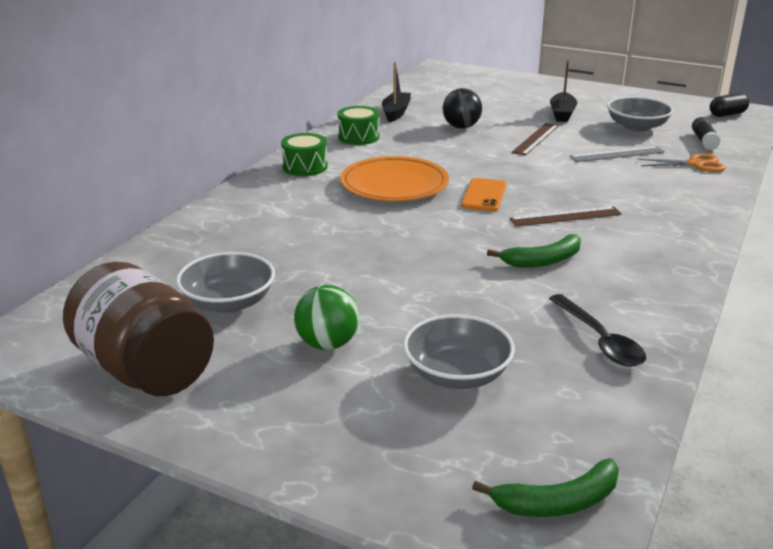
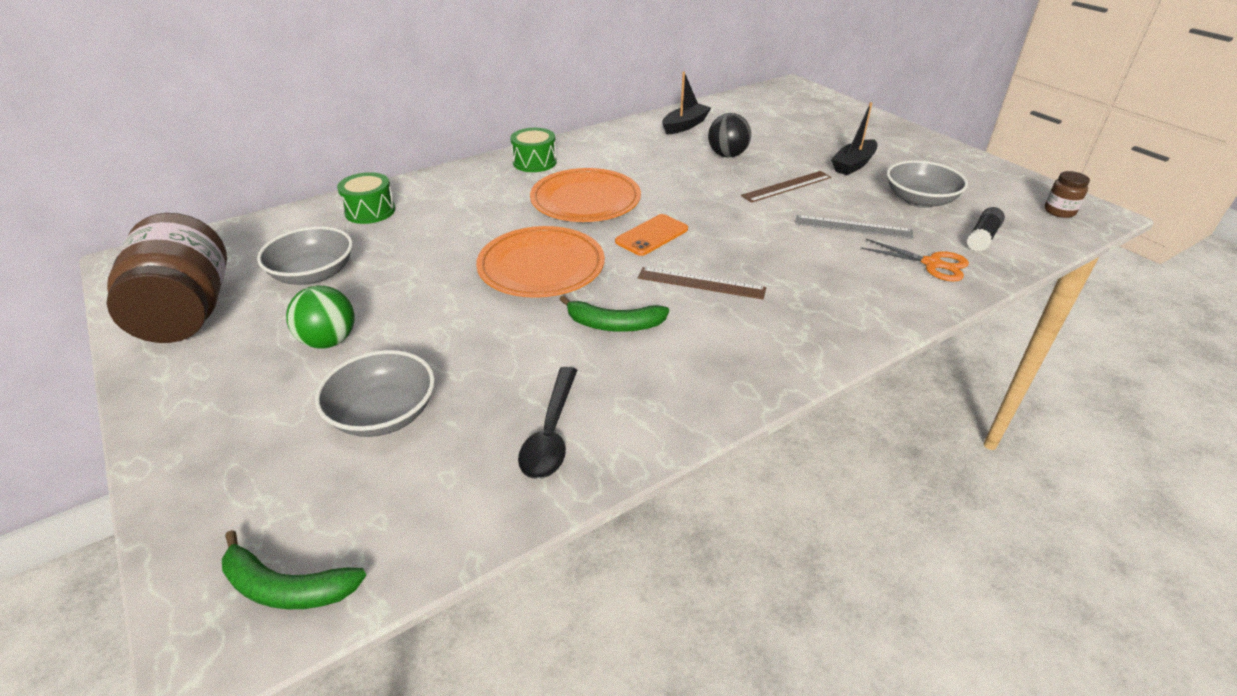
camera: 30 degrees right, 10 degrees up
green drum [338,106,379,145] -> green drum moved to [337,172,395,224]
black capsule [710,93,749,117] -> brown jar [1044,171,1090,218]
none -> orange plate [476,226,605,298]

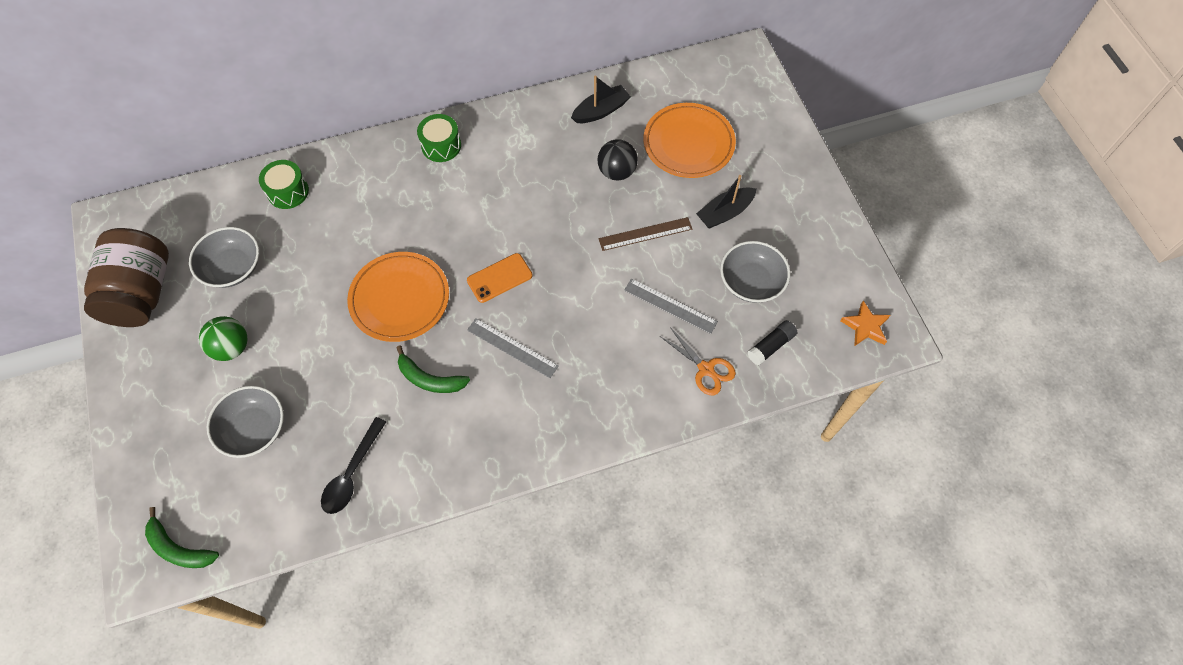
camera: 15 degrees right, 25 degrees up
orange plate [530,168,641,222] -> orange plate moved to [643,103,736,178]
brown ruler [638,267,766,299] -> grey ruler [467,318,559,378]
brown jar [1044,171,1090,218] -> orange star [840,301,890,346]

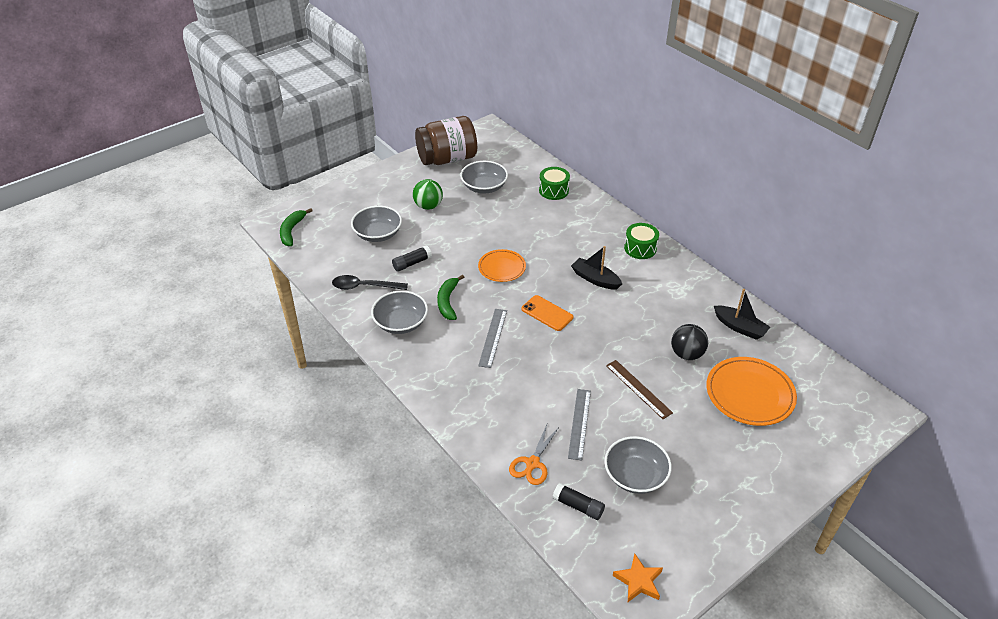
camera: 70 degrees right, 20 degrees down
orange plate [347,252,449,342] -> orange plate [478,249,526,282], size x0.63
black boat [696,175,757,229] -> black boat moved to [571,246,622,290]
none -> grey bowl [371,291,428,334]
none -> black glue stick [392,245,432,272]

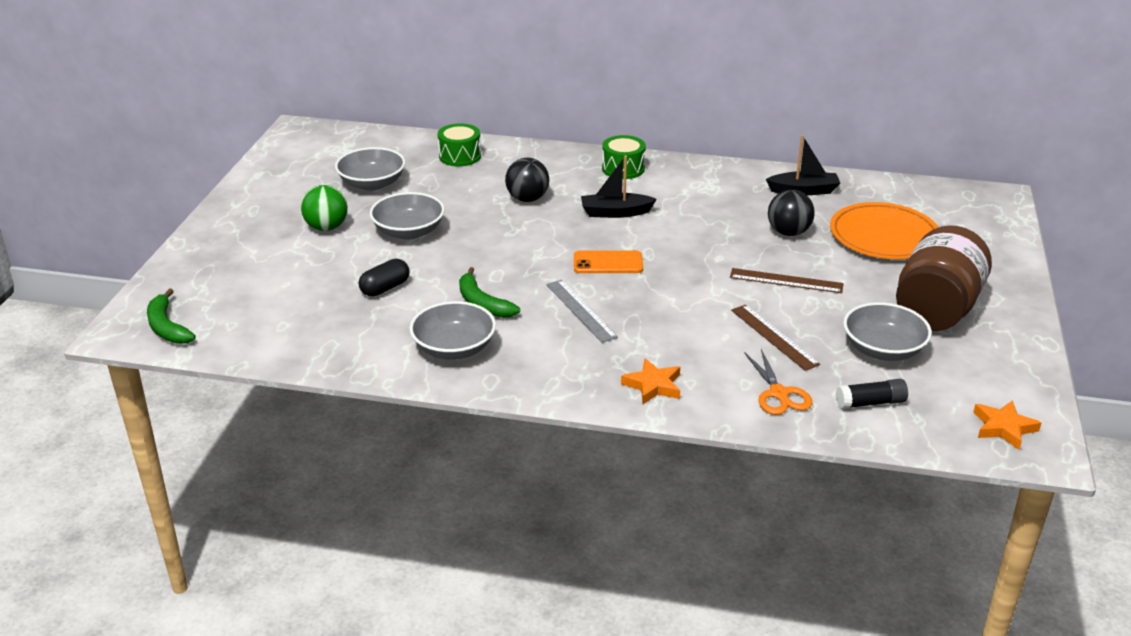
camera: 40 degrees left, 10 degrees down
black spoon [332,275,408,290] -> none
grey bowl [351,206,402,242] -> grey bowl moved to [370,192,445,240]
black glue stick [392,245,432,272] -> black capsule [359,259,410,296]
brown jar [415,116,477,165] -> brown jar moved to [896,225,992,331]
orange plate [478,249,526,282] -> none
grey ruler [568,389,591,461] -> brown ruler [731,305,820,371]
none -> black ball [505,158,549,202]
none -> orange star [621,358,680,404]

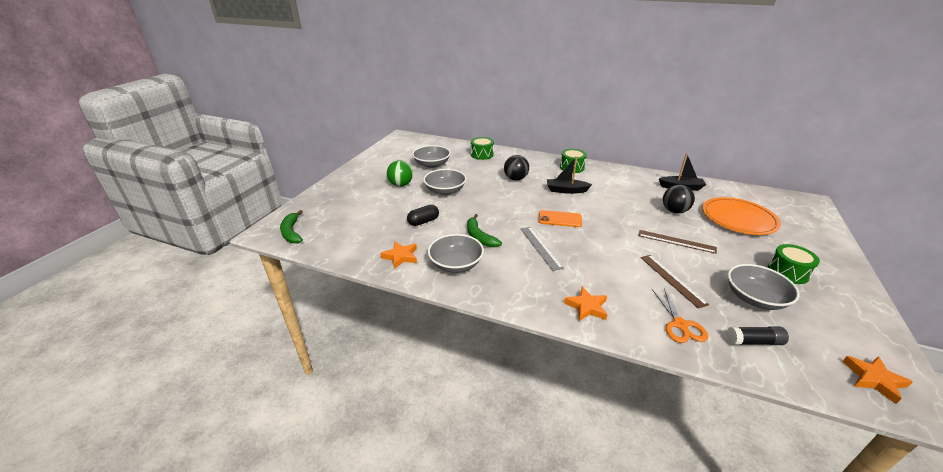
camera: 10 degrees right, 0 degrees up
brown jar [896,225,992,331] -> green drum [768,244,820,284]
none -> orange star [380,241,417,269]

